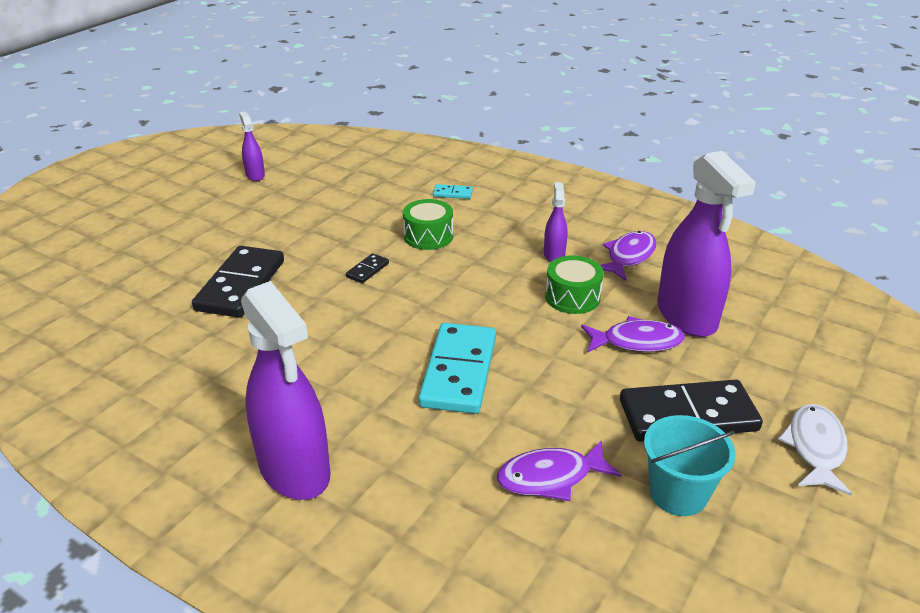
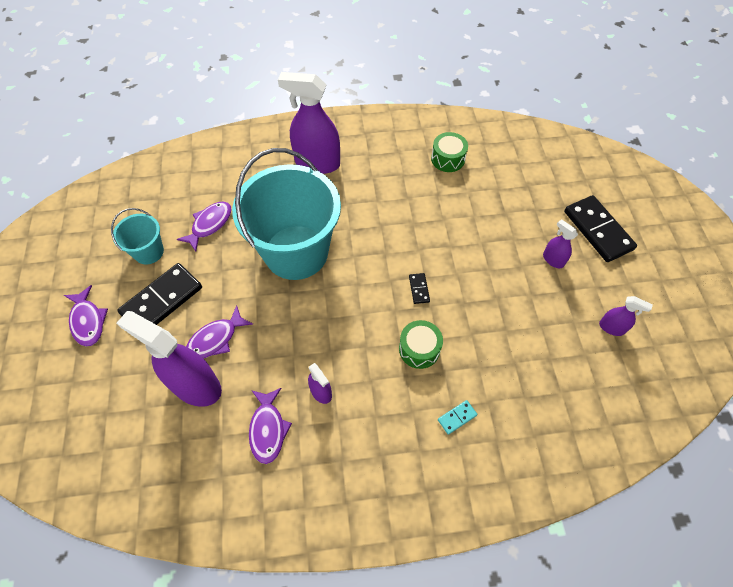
camera: 140 degrees right, 25 degrees up
black domino [192,246,284,318] -> black domino moved to [564,195,637,262]
turquoise domino [418,323,496,414] -> turquoise bucket [232,148,341,280]
green drum [545,255,604,314] -> green drum moved to [431,132,468,172]
white fish [778,404,852,496] -> purple fish [64,285,108,347]
none -> purple spray bottle [543,219,578,268]

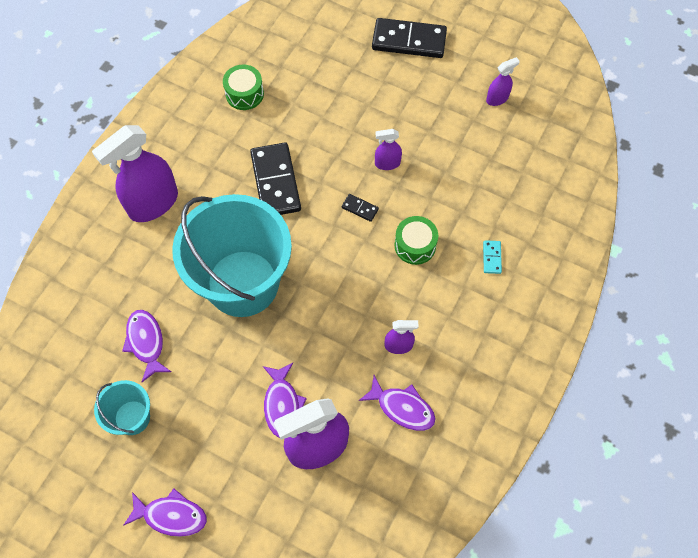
camera: 55 degrees left, 5 degrees up
black domino [117,263,202,325] -> black domino moved to [250,143,301,215]
purple spray bottle [543,219,578,268] -> purple spray bottle moved to [375,129,402,170]

